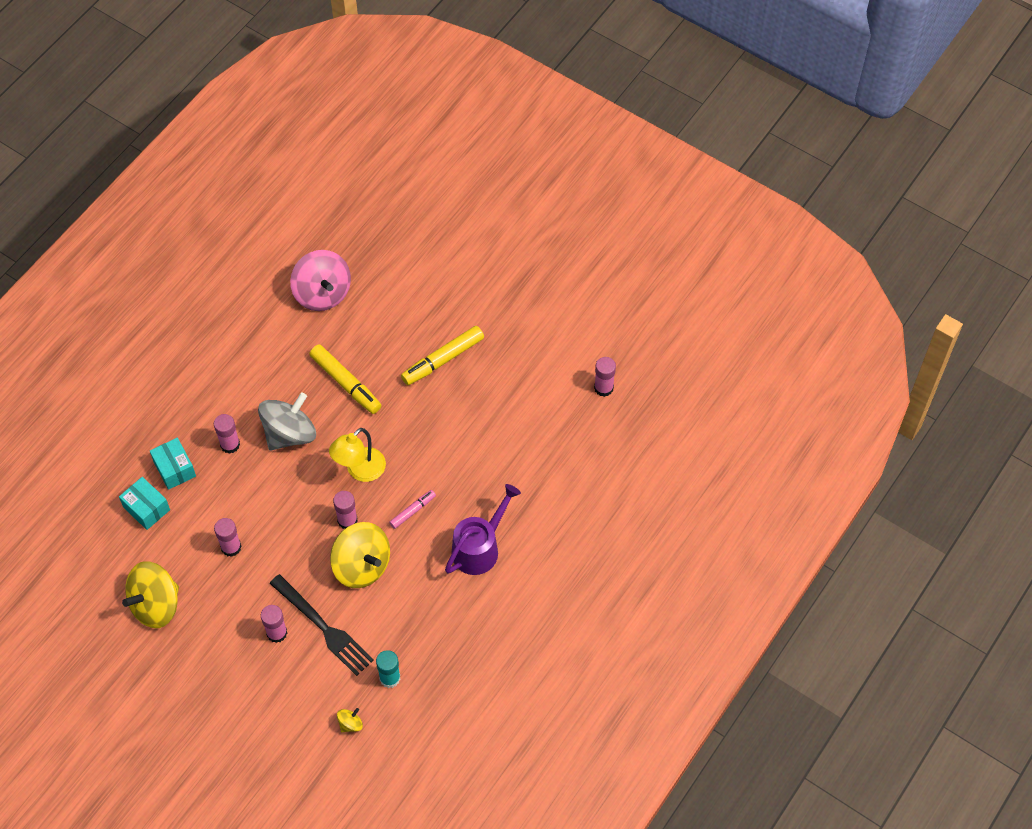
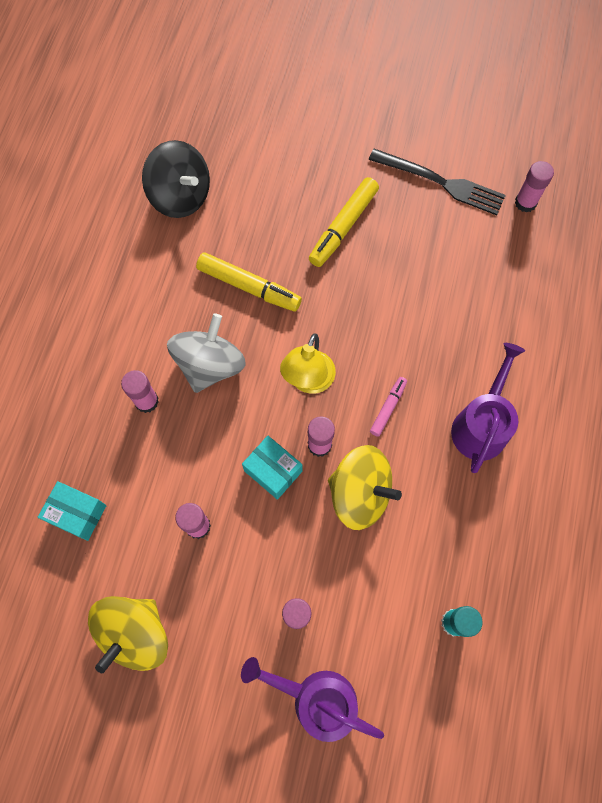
camera: 20 degrees left, 10 degrees up
turquoise box [150,438,196,490] -> turquoise box moved to [242,436,302,500]
black fork [269,574,374,676] -> black fork moved to [369,149,506,215]
pink spinning top [290,250,351,311] -> black spinning top [142,140,210,218]
yellow spinning top [337,708,363,732] -> none
none -> purple watering can [241,657,384,742]

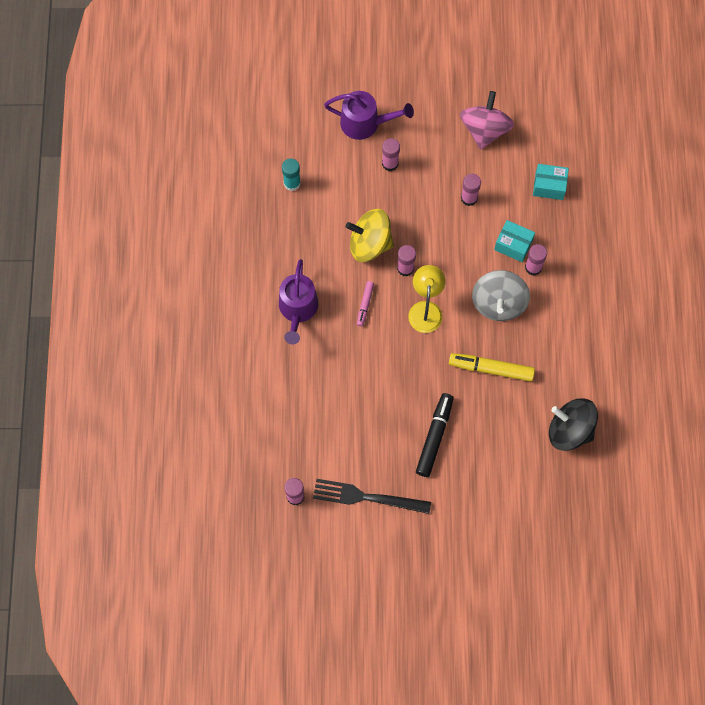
camera: 165 degrees right, 0 degrees up
yellow spinning top [88,596,168,673] -> pink spinning top [460,91,514,150]
turquoise box [242,436,302,500] -> turquoise box moved to [494,220,535,262]
yellow marker [309,177,379,267] -> black marker [416,393,454,477]

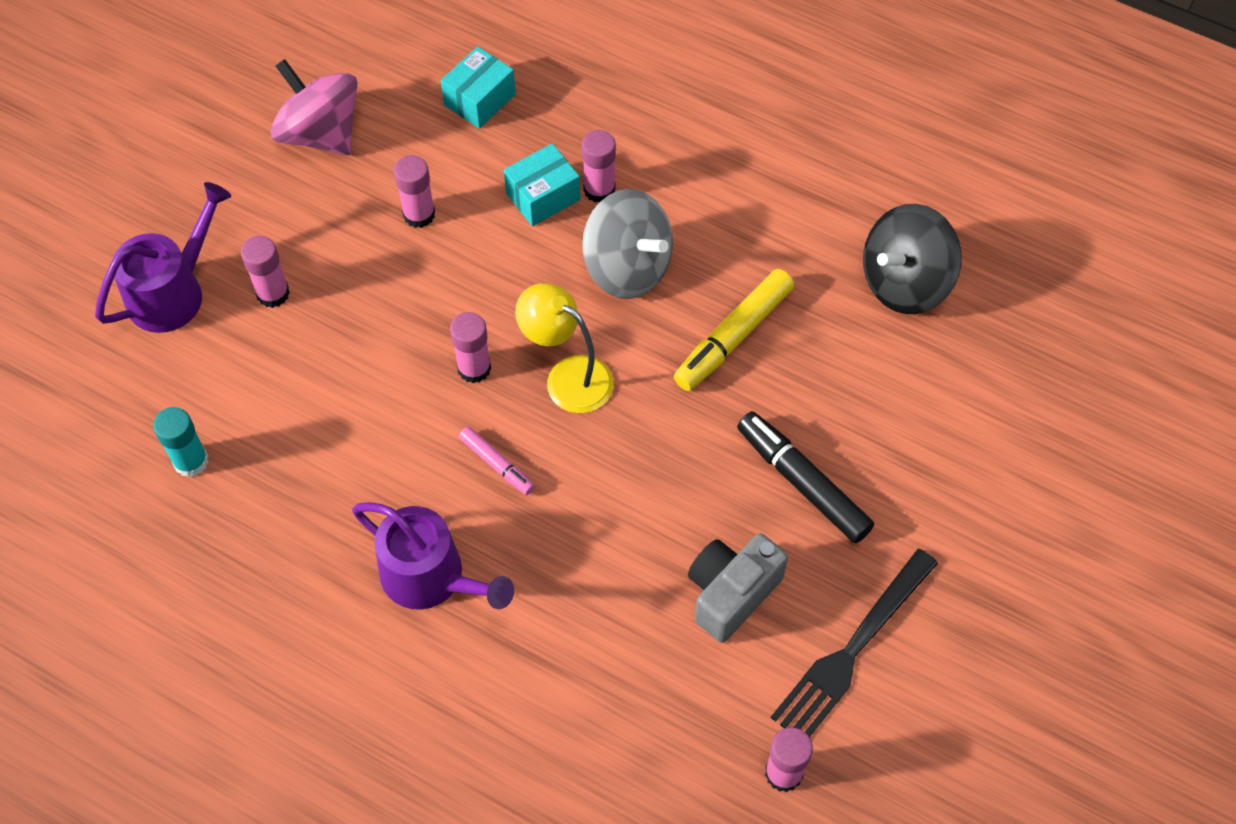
camera: 60 degrees left, 10 degrees down
yellow spinning top [346,209,394,262] -> none
none -> grey camera [688,533,788,643]

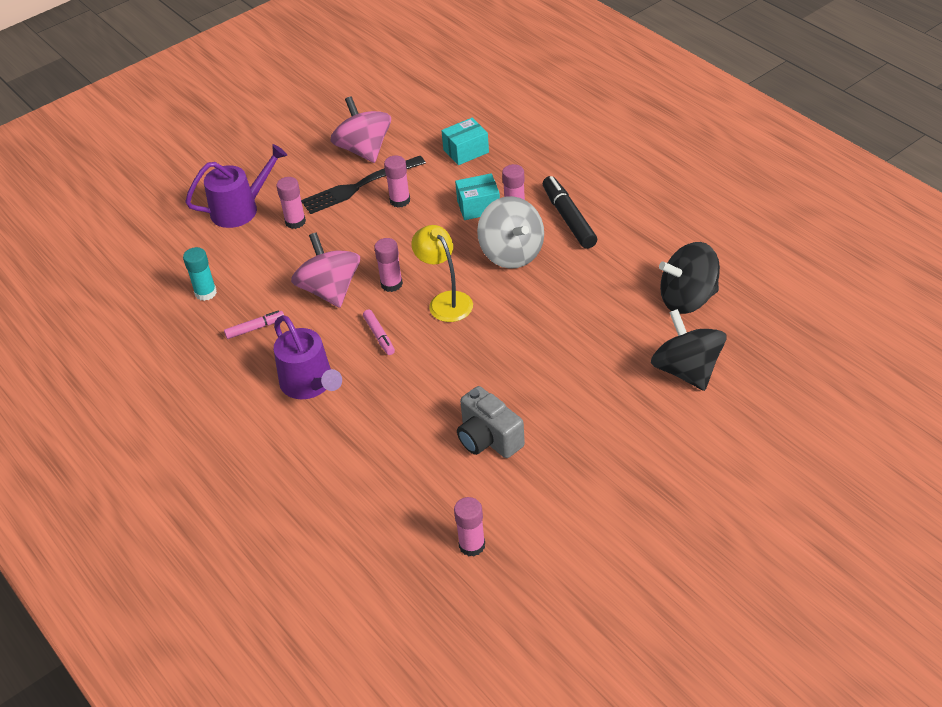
camera: 25 degrees right, 15 degrees down
yellow marker [674,269,794,391] -> none
grey camera [688,533,788,643] -> grey camera turned 105 degrees counterclockwise [457,386,525,458]
black marker [737,411,874,543] -> black marker moved to [543,176,597,249]
black fork [771,549,938,737] -> black fork moved to [301,156,426,214]
none -> pink marker [224,311,284,339]
none -> pink spinning top [291,233,360,308]
none -> black spinning top [651,309,726,391]

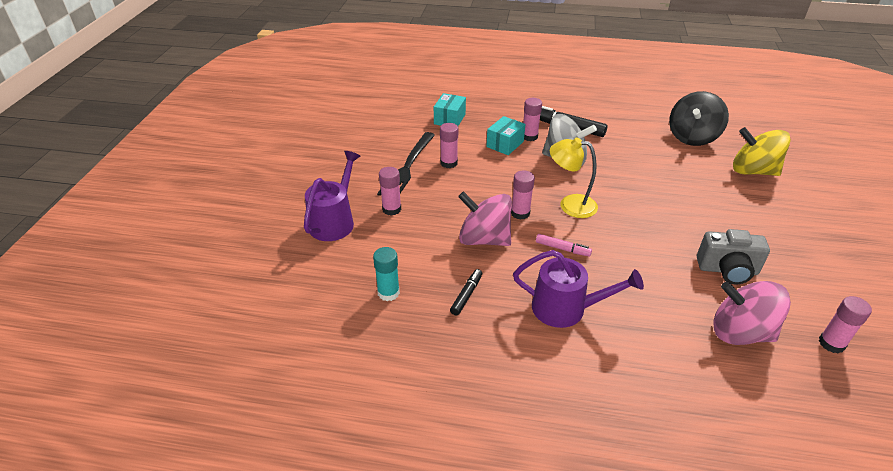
camera: 45 degrees left, 5 degrees down
pink marker [224,311,284,339] -> black marker [450,269,482,316]
pink spinning top [330,96,391,163] -> pink spinning top moved to [714,281,791,345]
black spinning top [651,309,726,391] -> yellow spinning top [733,127,791,176]

